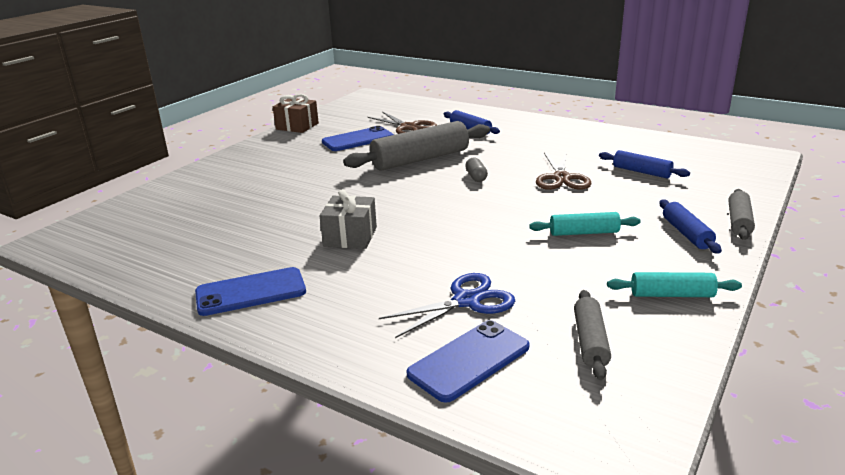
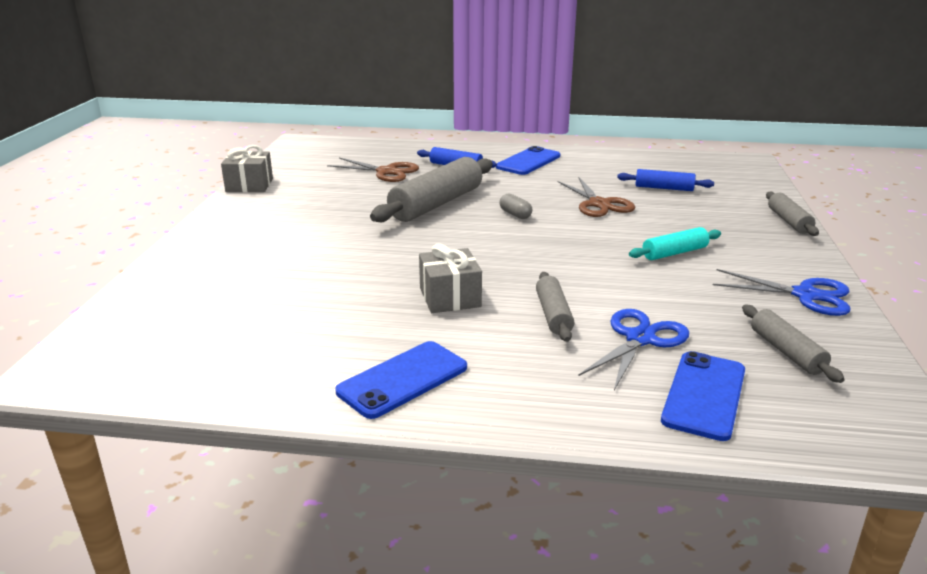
camera: 25 degrees left, 0 degrees up
brown gift [273,94,319,133] -> grey gift [221,145,273,192]
blue phone [322,126,394,151] -> blue phone moved to [496,146,560,175]
turquoise rolling pin [607,272,742,297] -> blue scissors [713,269,850,316]
blue rolling pin [659,199,722,254] -> none
none -> grey rolling pin [536,272,574,342]

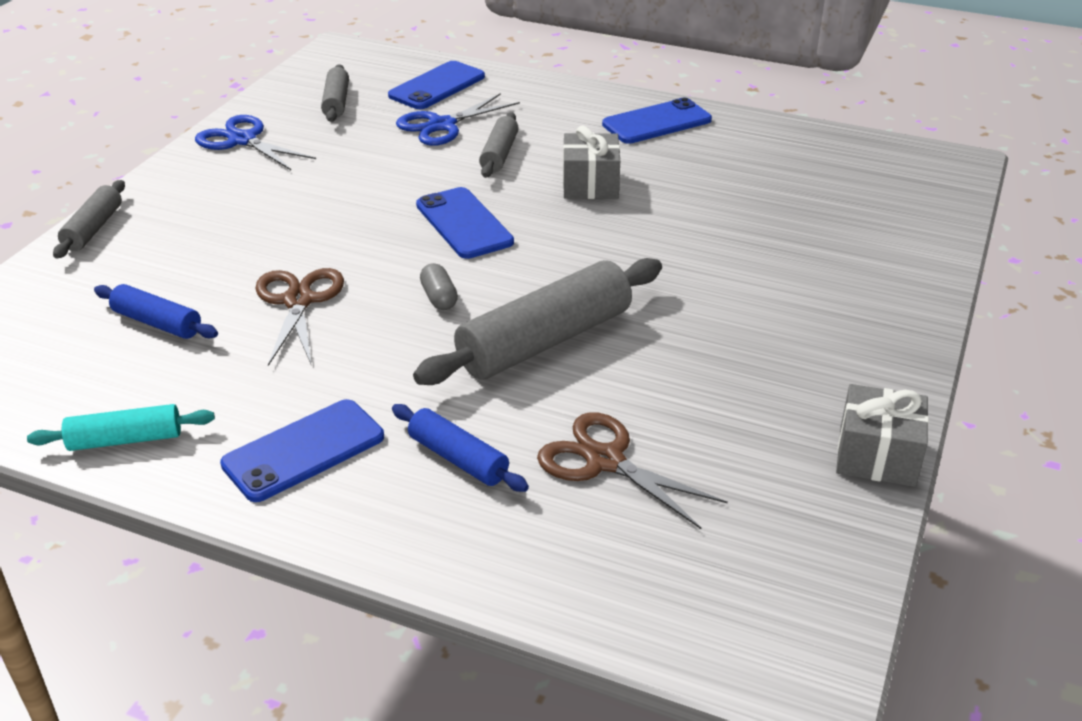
camera: 165 degrees left, 10 degrees up
turquoise rolling pin [629,227,721,260] -> turquoise rolling pin moved to [27,404,215,451]
none -> blue phone [416,187,514,259]

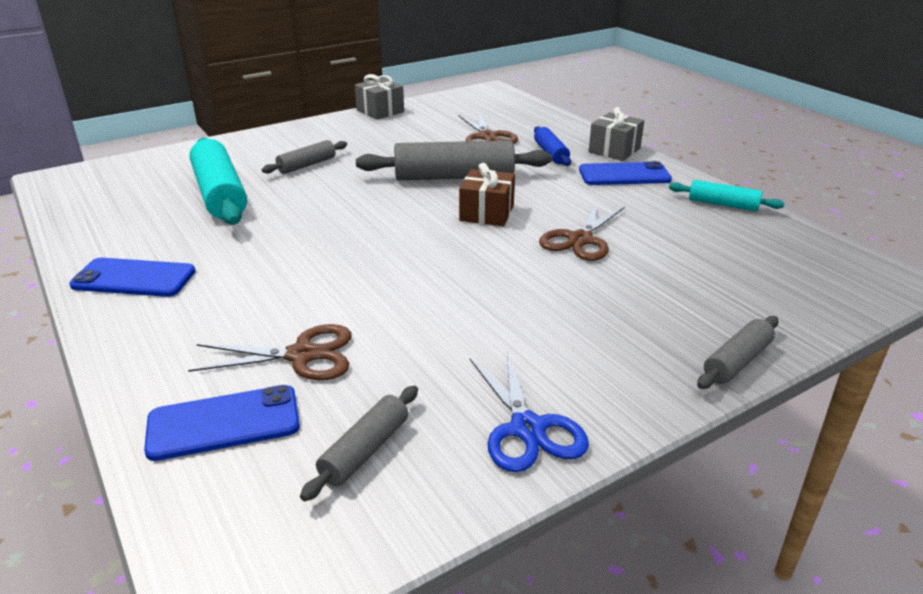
camera: 145 degrees left, 5 degrees down
blue rolling pin [94,284,218,339] -> none
blue scissors [396,93,520,146] -> brown scissors [188,324,351,380]
blue phone [416,187,514,259] -> none
grey capsule [420,263,458,310] -> brown gift [459,163,515,226]
grey rolling pin [479,112,519,178] -> grey rolling pin moved to [262,140,347,174]
grey gift [563,126,620,199] -> grey gift moved to [589,107,644,161]
none -> turquoise rolling pin [189,138,247,225]

